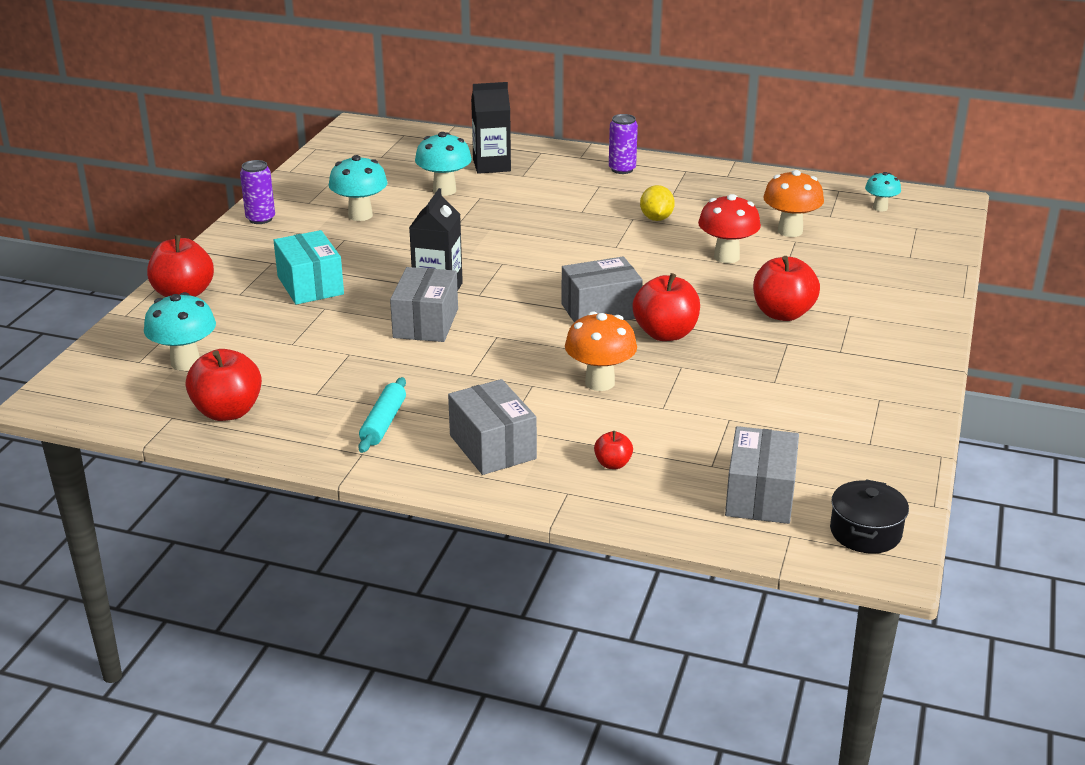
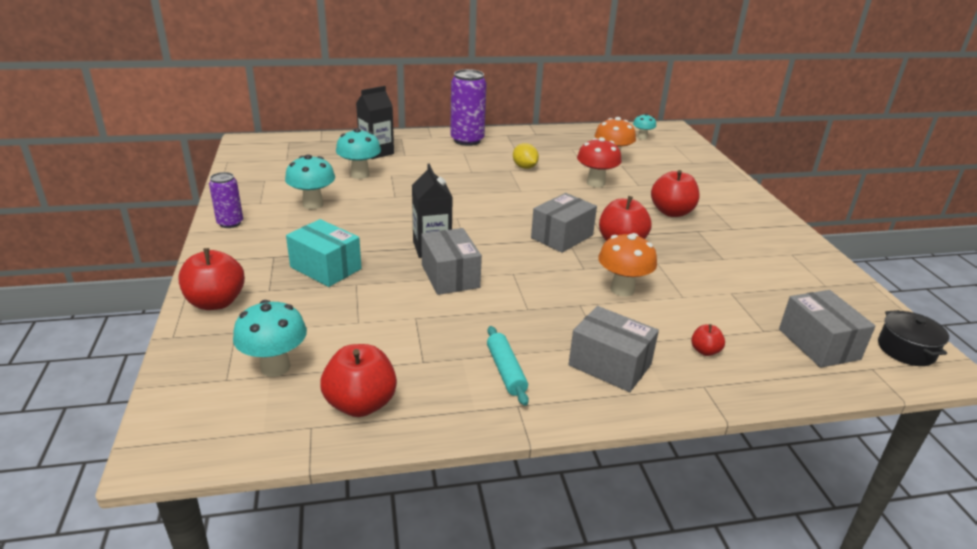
camera: 30 degrees left, 0 degrees up
purple can [609,114,638,174] -> purple can [450,69,487,146], size x1.73

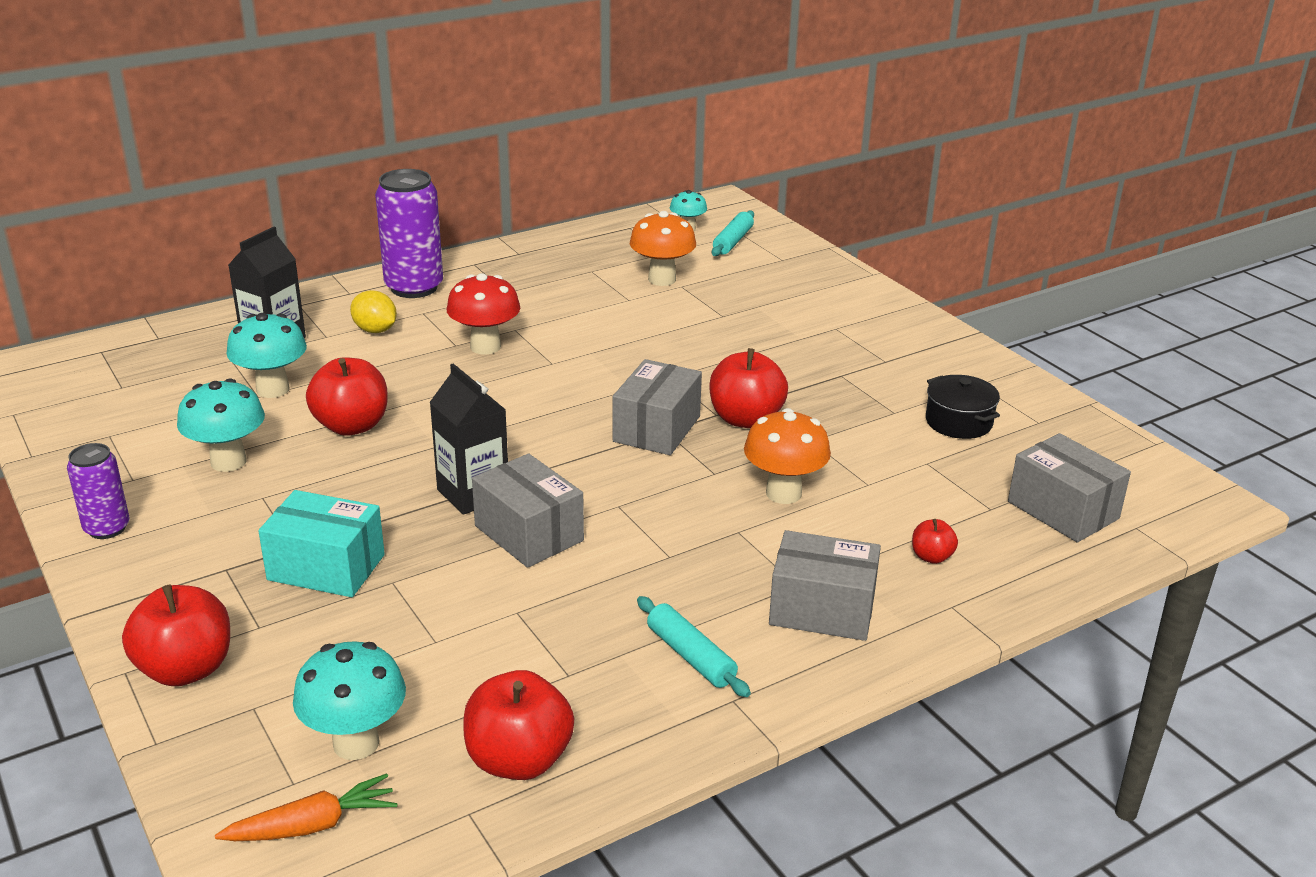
camera: 20 degrees left, 0 degrees up
yellow lemon [513,143,539,169] -> yellow lemon moved to [350,290,397,333]
red mushroom [577,137,622,188] -> red mushroom moved to [447,273,520,355]
red apple [651,170,700,217] -> red apple moved to [306,357,388,436]
black pot [878,310,949,366] -> black pot moved to [926,375,1000,439]
none -> orange carrot [215,773,398,841]
none -> turquoise rolling pin [712,211,754,256]

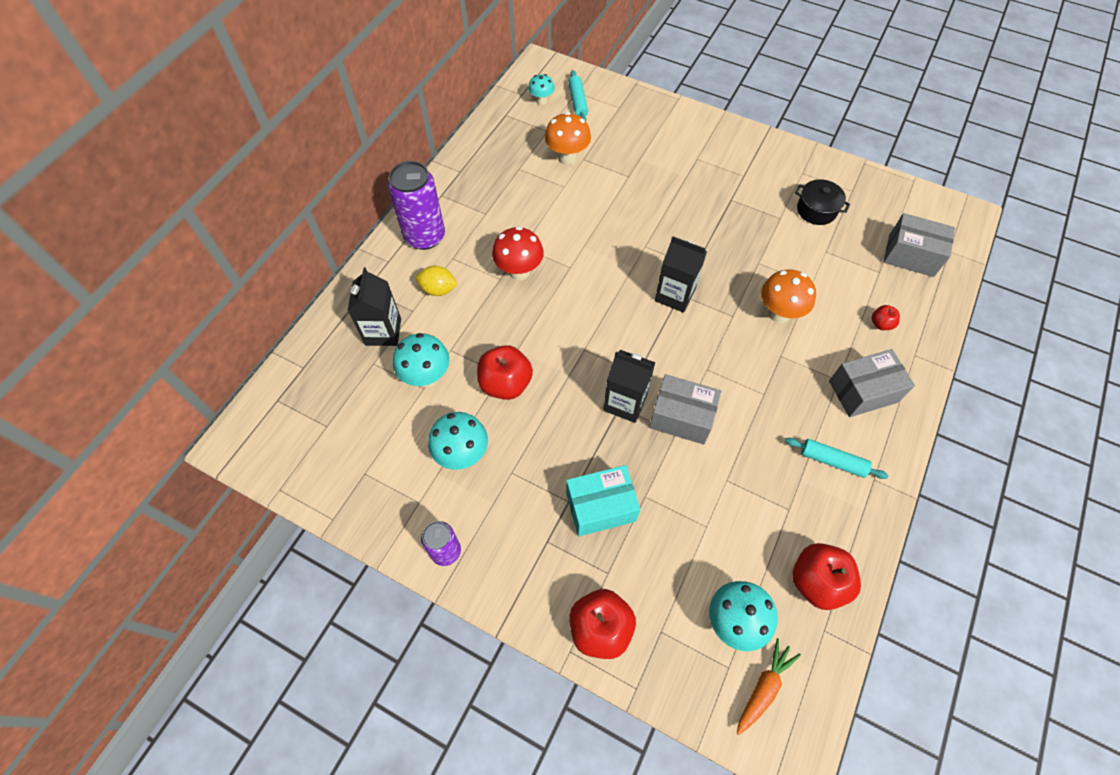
camera: 30 degrees left, 30 degrees up
grey box [613,359,702,455] -> black carton [655,236,707,313]
red apple [709,348,788,428] -> none

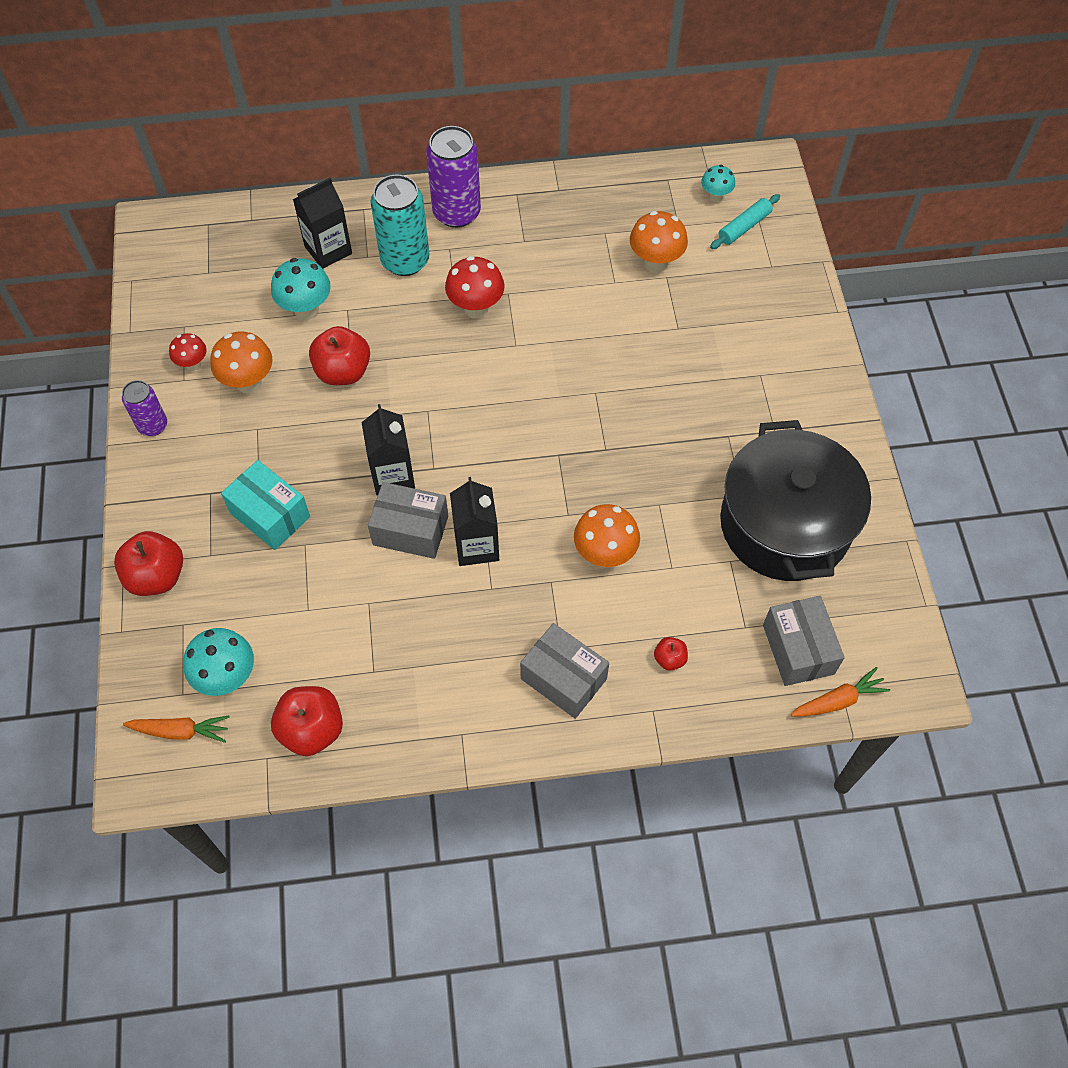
camera: 55 degrees right, 0 degrees up
yellow lemon [416,266,458,296] -> turquoise can [371,175,429,276]
turquoise mushroom [428,412,488,470] -> orange mushroom [210,332,273,394]
grey box [649,374,721,445] -> grey box turned 60 degrees counterclockwise [368,482,448,559]
black carton [655,236,707,313] -> black carton moved to [450,477,499,566]
turquoise rolling pin [785,438,888,479] -> none
black pot [795,179,850,225] -> black pot [720,420,871,581], size x2.41
none -> red mushroom [169,333,206,371]
none -> orange carrot [791,667,890,717]

